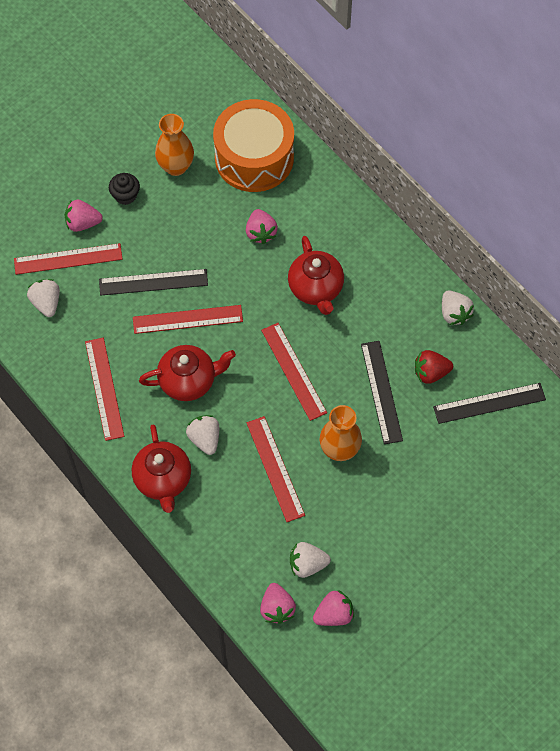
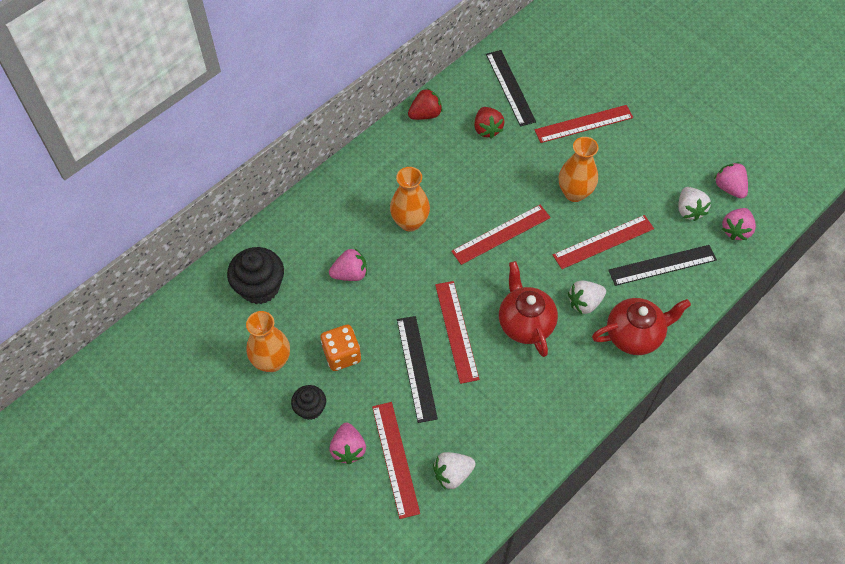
camera: 95 degrees left, 5 degrees down
red ruler [85,338,124,441] -> red ruler moved to [535,105,633,143]
orange drum [213,99,294,192] -> black cupcake [227,247,284,304]
pink strawberry [260,583,296,624] -> pink strawberry turned 135 degrees clockwise [722,208,756,240]
red teapot [288,236,344,315] -> orange vase [390,167,430,232]
black ruler [361,341,403,444] -> black ruler moved to [608,245,717,286]
white strawberry [442,290,474,325] -> red strawberry [408,88,443,120]
none -> orange dice [321,325,361,371]

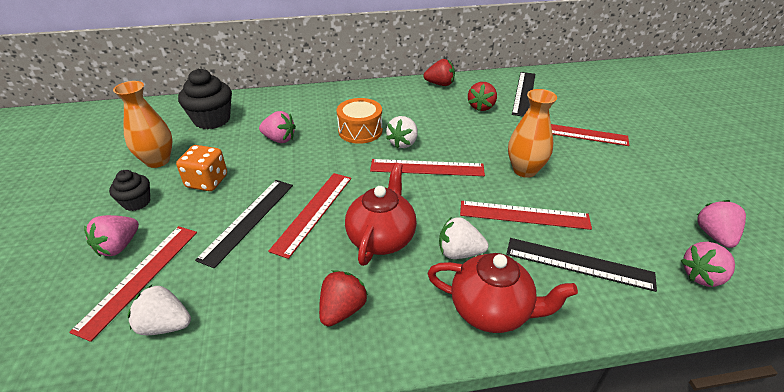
camera: 35 degrees right, 20 degrees down
orange vase [390,167,430,232] -> orange drum [337,98,382,144]
white strawberry [678,187,711,221] -> white strawberry moved to [386,116,418,149]
none -> red strawberry [319,270,368,326]

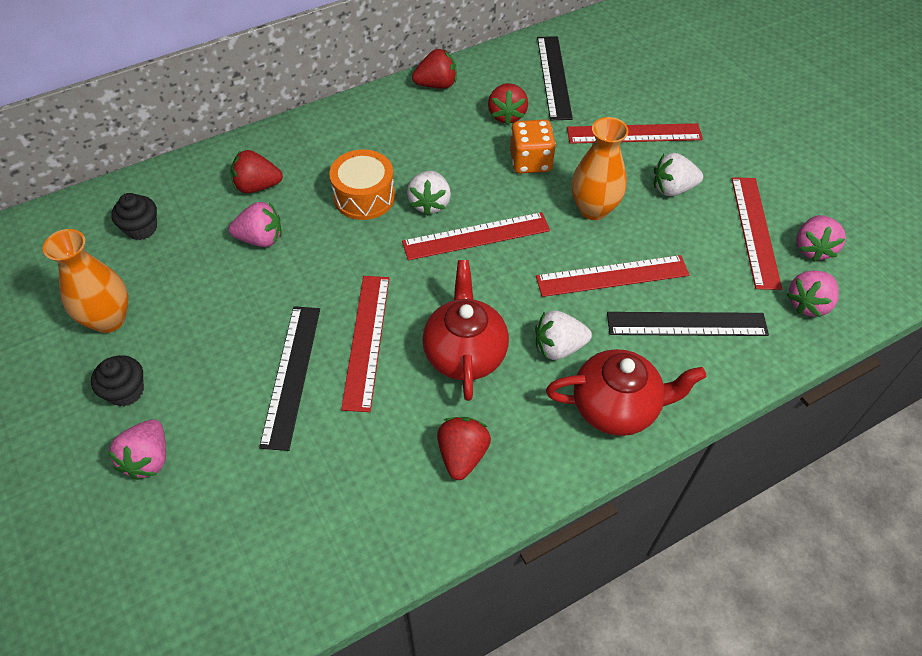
camera: 20 degrees left, 15 degrees up
red ruler [69,226,197,342] -> red ruler moved to [731,177,782,290]
white strawberry [127,285,191,335] -> white strawberry moved to [654,153,703,196]
orange dice [176,145,227,191] -> orange dice moved to [510,119,556,174]
black cupcake [178,69,232,129] -> black cupcake [111,193,157,240], size x0.58
pink strawberry [697,200,746,248] -> pink strawberry turned 150 degrees counterclockwise [796,215,846,262]
none -> red strawberry [230,150,283,193]

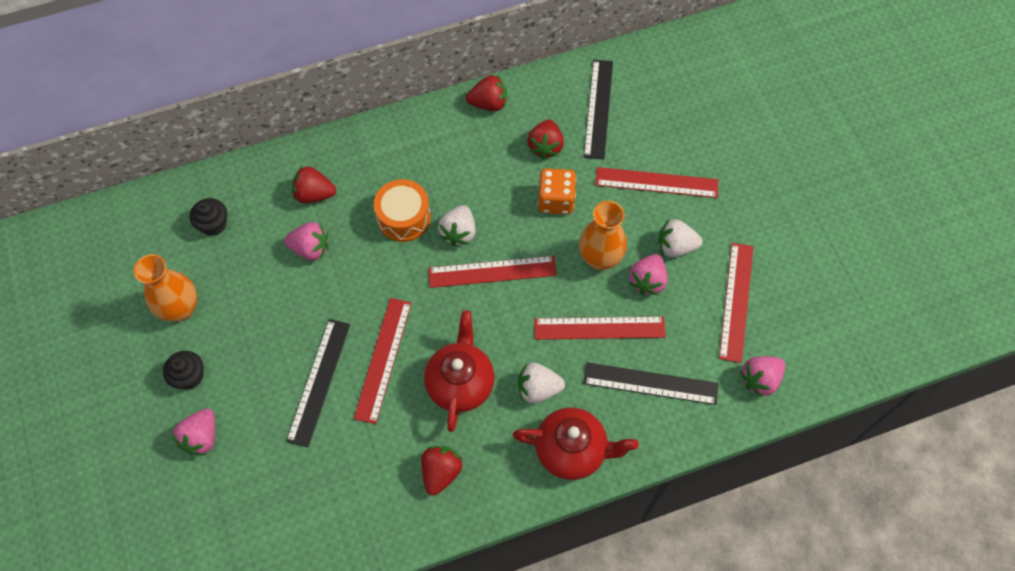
camera: 10 degrees right, 10 degrees up
pink strawberry [796,215,846,262] -> pink strawberry moved to [629,254,668,295]

